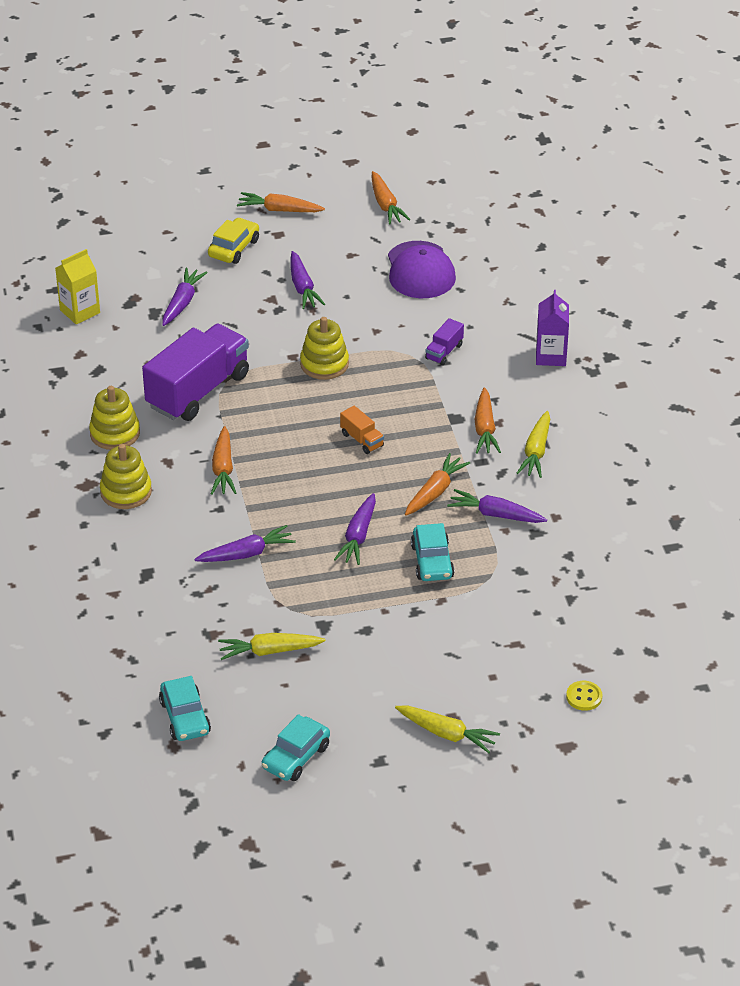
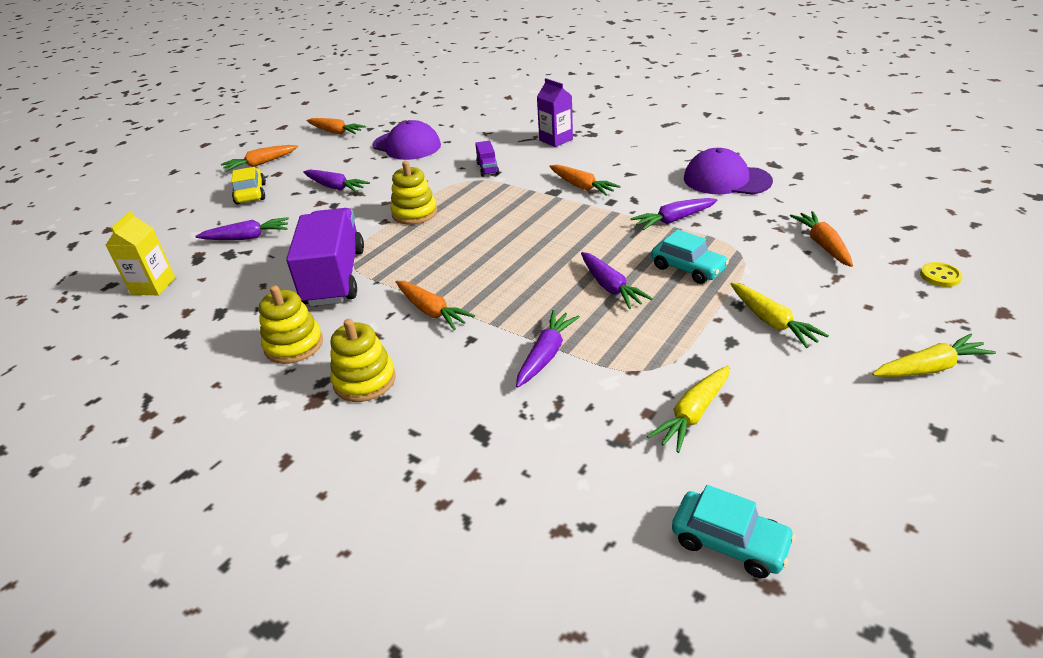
camera: 40 degrees left, 5 degrees down
purple carrot [162,268,208,326] -> purple carrot turned 105 degrees clockwise [195,217,289,240]
turquoise car [262,714,330,781] -> none
orange truck [340,406,384,454] -> none
orange carrot [405,453,470,516] -> orange carrot moved to [790,211,853,267]
yellow carrot [516,411,550,478] -> yellow carrot moved to [731,283,829,348]
none -> purple cap [684,148,773,195]

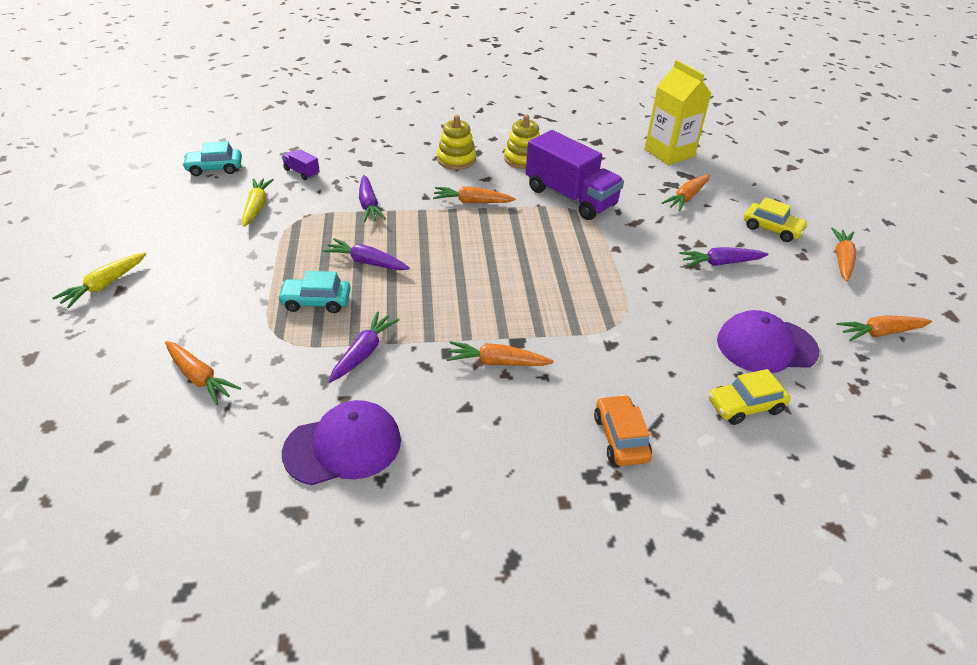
camera: 135 degrees right, 5 degrees up
yellow carton [106,211,175,296] -> yellow carton [645,60,712,165], size x1.55
purple carrot [195,217,289,240] -> orange carrot [662,175,710,211]
yellow stacking toy [390,161,437,225] -> none
purple truck [475,141,499,177] -> purple truck moved to [282,149,320,180]
purple carton [537,78,573,147] -> orange car [594,395,652,466]
yellow carrot [731,283,829,348] -> none
yellow button [920,262,963,287] -> none
none -> yellow car [709,369,790,425]

